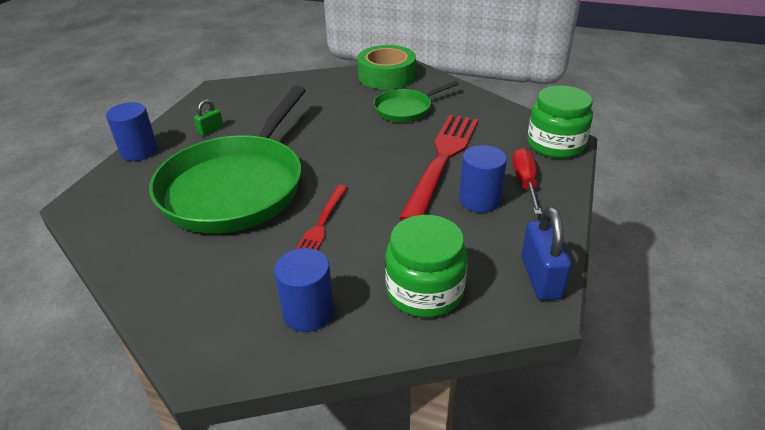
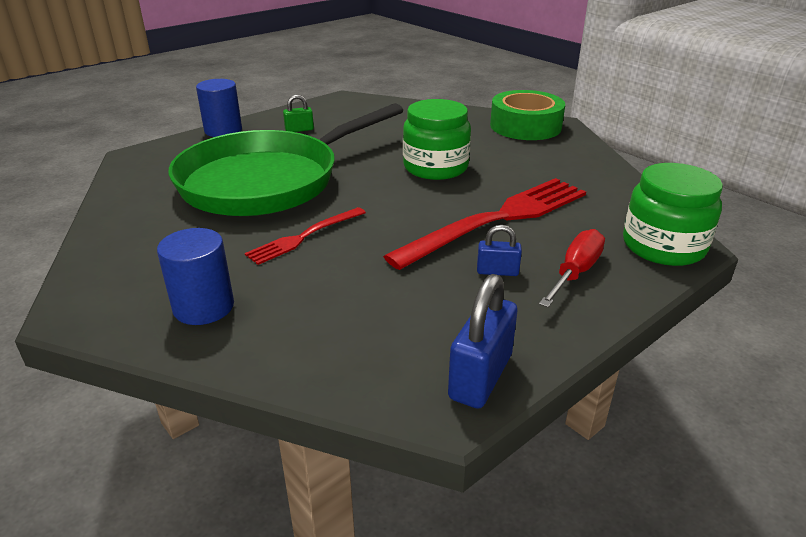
camera: 30 degrees right, 5 degrees down
green pan [373,81,459,122] -> none
green jar [385,215,468,318] -> green jar moved to [403,99,471,180]
blue cylinder [459,145,507,212] -> blue padlock [477,225,522,276]

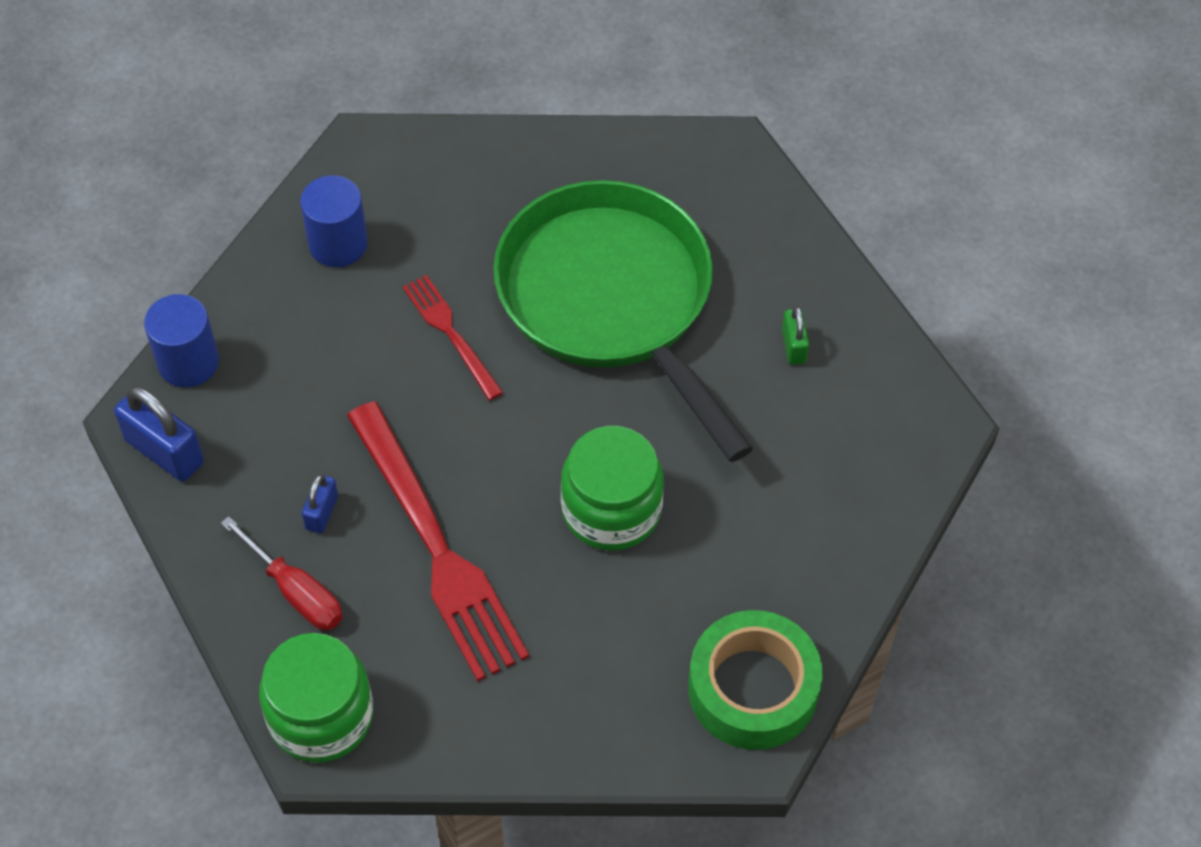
camera: 100 degrees right, 25 degrees up
blue cylinder [196,79,242,137] -> blue cylinder moved to [144,294,219,387]

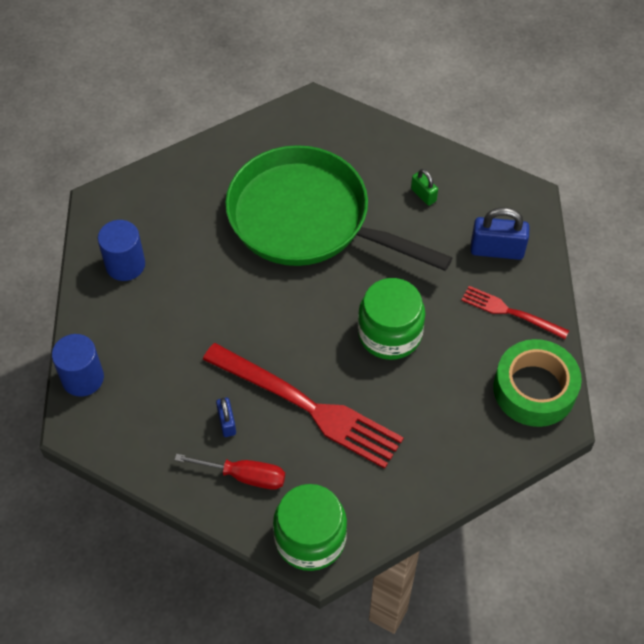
camera: 30 degrees left, 0 degrees up
blue padlock [114,386,204,481] -> blue padlock moved to [471,207,529,260]
red fork [403,275,503,400] -> red fork moved to [461,286,569,339]

